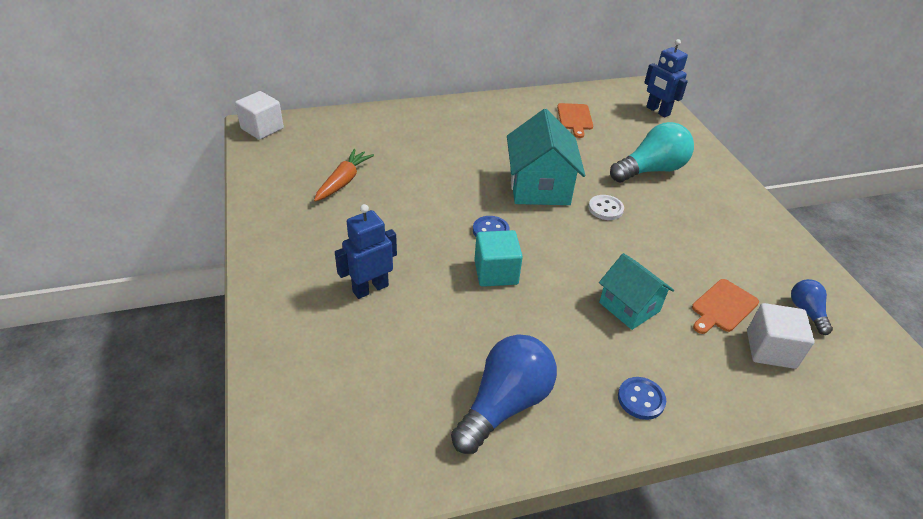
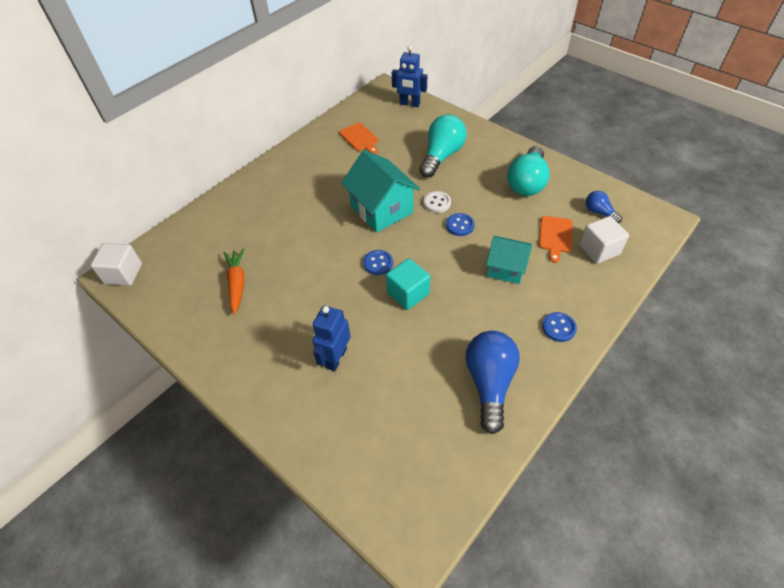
camera: 30 degrees left, 10 degrees up
none -> blue button [446,213,475,236]
none -> turquoise light bulb [507,146,550,196]

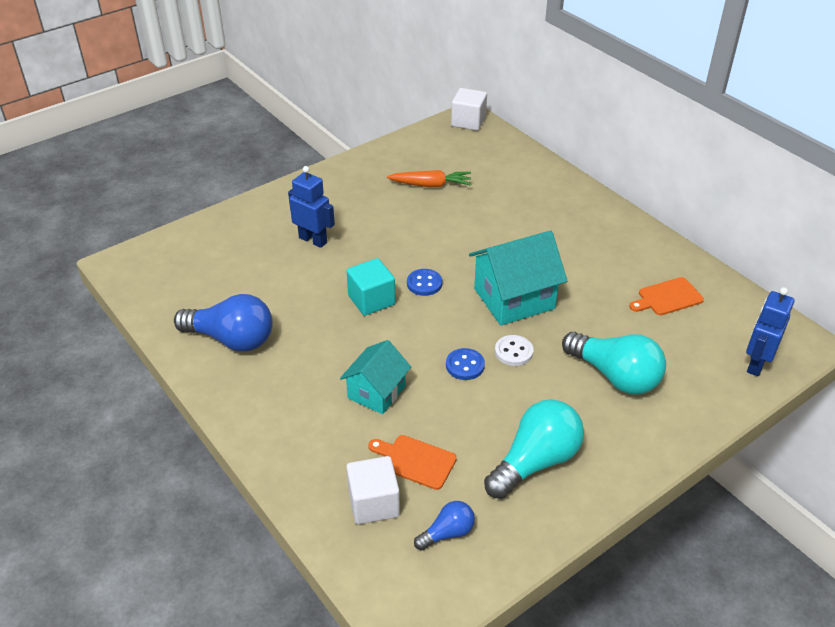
camera: 100 degrees right, 10 degrees down
turquoise light bulb [507,146,550,196] -> turquoise light bulb turned 105 degrees clockwise [484,399,584,499]
blue button [542,312,577,342] -> none

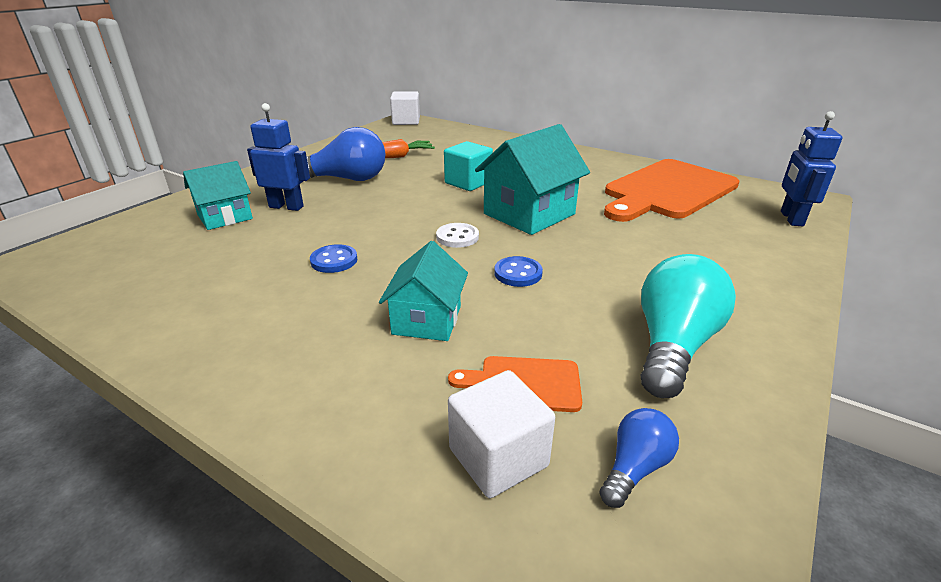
camera: 20 degrees left, 10 degrees down
blue light bulb [174,294,273,351] -> blue light bulb moved to [307,127,385,181]
turquoise cube [346,258,395,316] -> turquoise cube moved to [444,141,493,191]
blue button [407,269,442,296] -> blue button moved to [310,244,358,273]
white button [495,335,533,366] -> white button moved to [436,223,479,248]
turquoise light bulb [562,332,666,395] -> none
orange cutting board [629,277,704,315] -> orange cutting board [604,159,739,222], size x2.22
none -> turquoise house [183,161,253,230]

